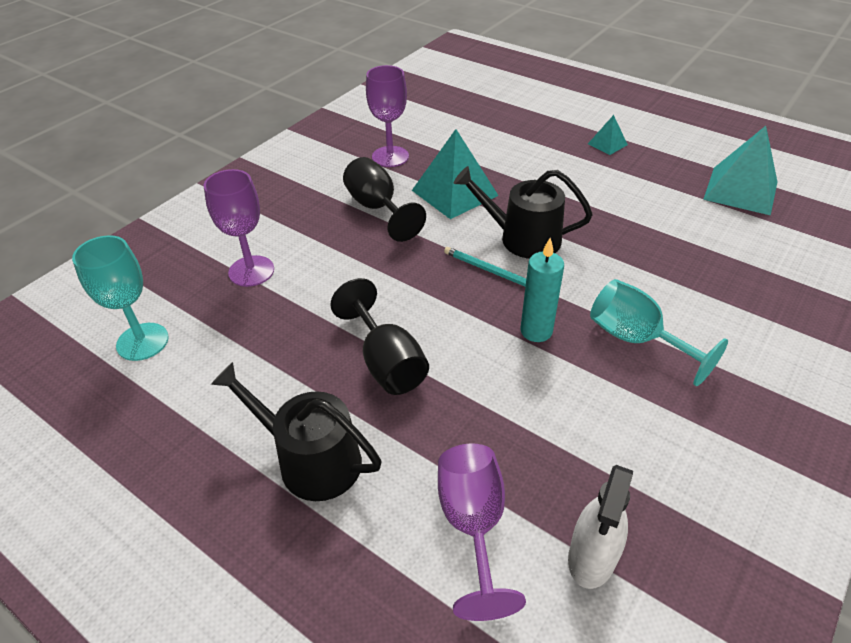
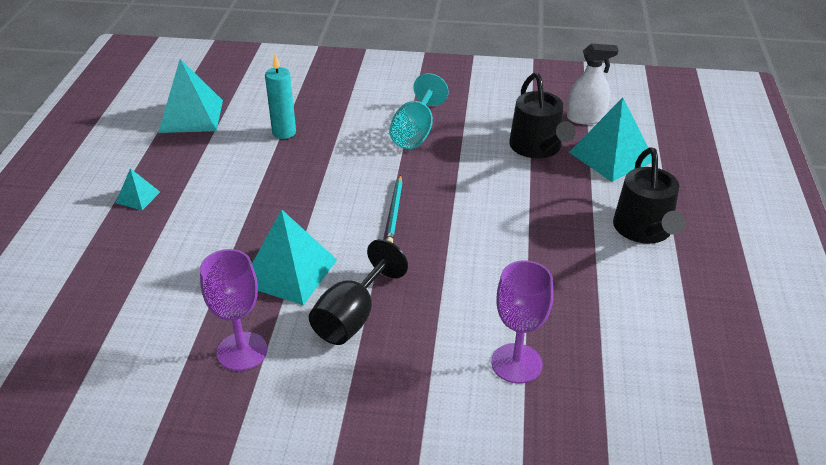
camera: 120 degrees left, 5 degrees down
turquoise goblet [72,235,169,361] -> none
black goblet [330,278,429,395] -> none
purple goblet [438,443,526,621] -> turquoise pyramid [569,97,652,182]
black watering can [453,166,593,259] -> black watering can moved to [509,73,576,159]
turquoise candle [521,238,564,342] -> turquoise candle moved to [265,54,296,139]

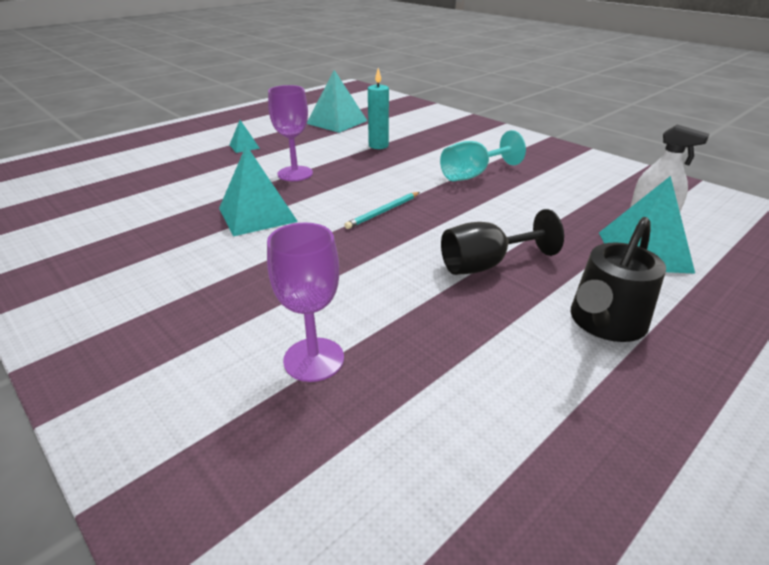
camera: 40 degrees right, 5 degrees down
purple goblet [200,249,267,371] -> purple goblet moved to [268,85,313,181]
black goblet [309,239,408,345] -> black goblet moved to [441,209,564,275]
black watering can [509,73,576,159] -> none

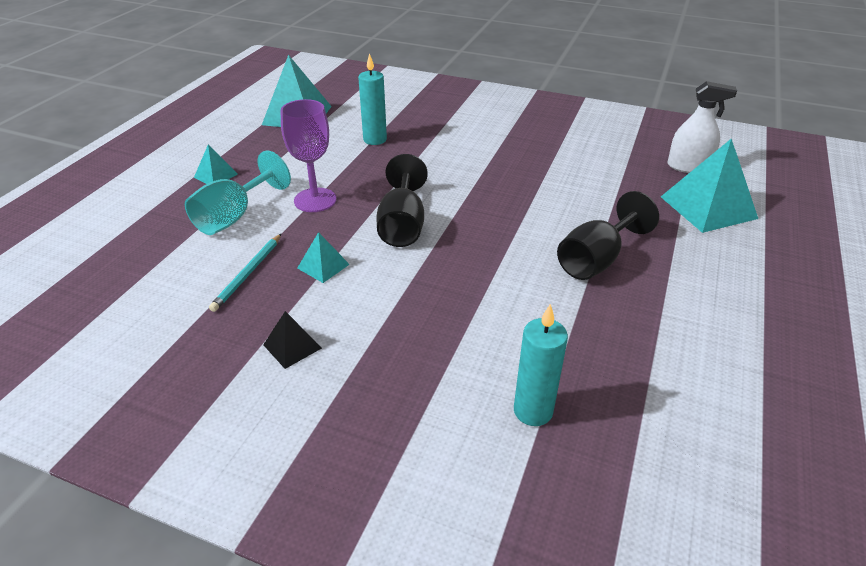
camera: 25 degrees left, 5 degrees up
turquoise pyramid [219,145,298,236] -> turquoise pyramid [297,232,350,283], size x0.49
purple goblet [267,223,344,382] -> turquoise candle [514,304,568,426]
turquoise pencil [344,192,420,229] -> turquoise pencil moved to [209,234,281,312]
turquoise goblet [440,130,526,181] -> turquoise goblet moved to [185,150,291,235]
black watering can [570,217,666,342] -> none
none -> black pyramid [263,311,322,369]
none -> black goblet [376,154,428,247]

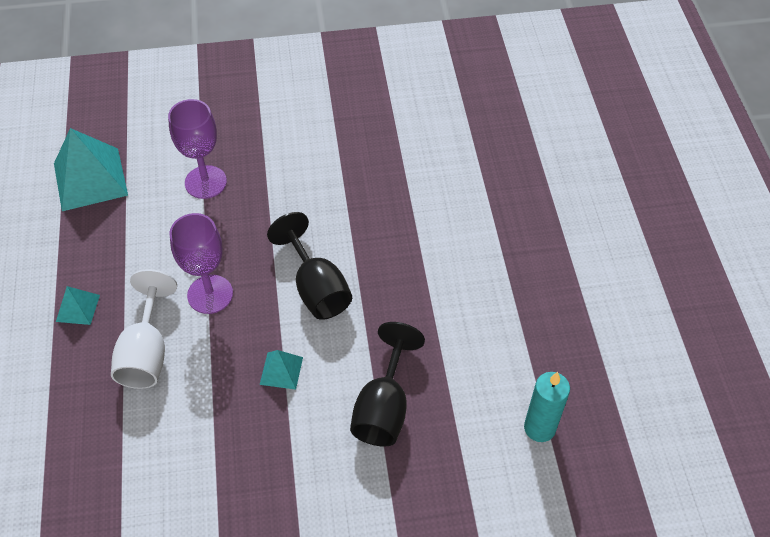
camera: 30 degrees left, 15 degrees up
turquoise goblet [185,150,291,235] -> white goblet [111,269,177,389]
turquoise pencil [209,234,281,312] -> none
black pyramid [263,311,322,369] -> none
turquoise candle [358,53,387,145] -> purple goblet [168,99,227,199]
black goblet [557,191,659,280] -> black goblet moved to [350,322,425,447]
turquoise pyramid [661,139,758,233] -> none
white spray bottle [667,81,737,173] -> none

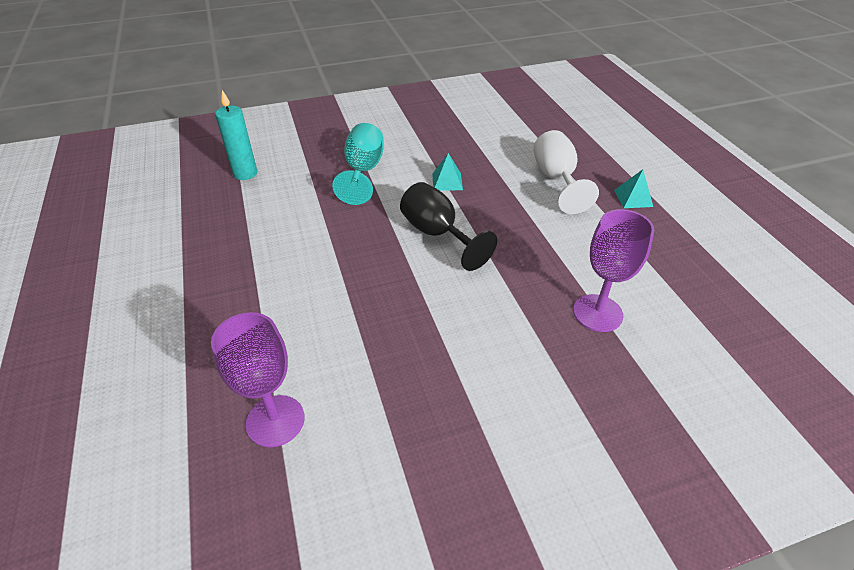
camera: 170 degrees right, 10 degrees down
turquoise pyramid [54,128,128,211] -> none
purple goblet [169,213,233,314] -> purple goblet moved to [211,312,305,447]
black goblet [350,322,425,447] -> turquoise goblet [332,123,384,205]

